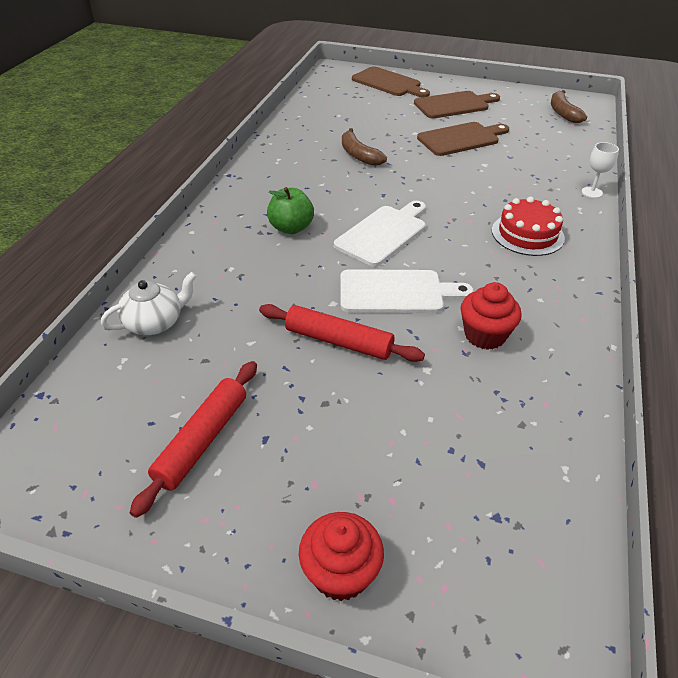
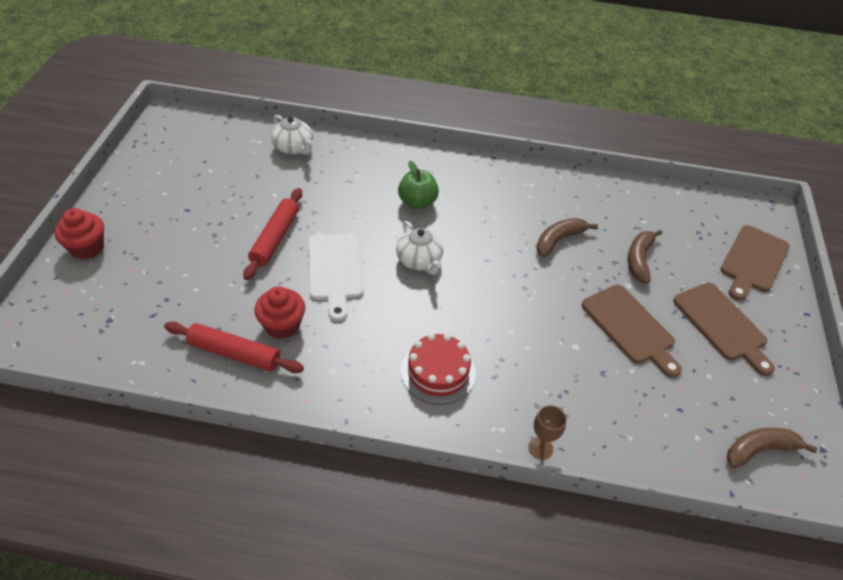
camera: 80 degrees right, 5 degrees up
red rolling pin [130,361,257,518] -> red rolling pin moved to [164,321,304,373]
white cutting board [334,201,426,267] -> white teapot [396,221,443,275]
white goblet [582,142,619,198] -> brown goblet [528,405,566,460]
none -> brown banana [628,230,662,284]

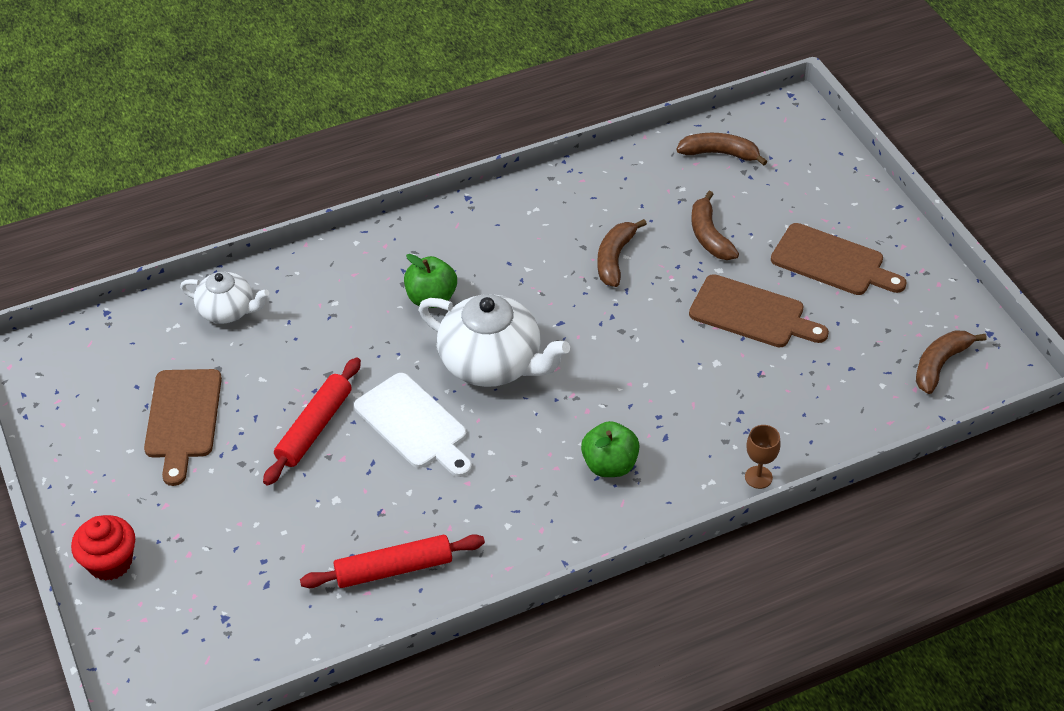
camera: 30 degrees left, 0 degrees up
red rolling pin [243,188,302,280] -> red rolling pin turned 45 degrees clockwise [263,357,361,486]
red cupcake [254,286,305,339] -> none
white teapot [396,221,443,275] -> white teapot [419,294,570,387], size x1.71
red cake [401,333,476,405] -> green apple [581,421,640,477]
brown cutting board [720,225,790,301] -> brown cutting board moved to [144,369,222,486]
none -> brown banana [676,133,768,166]

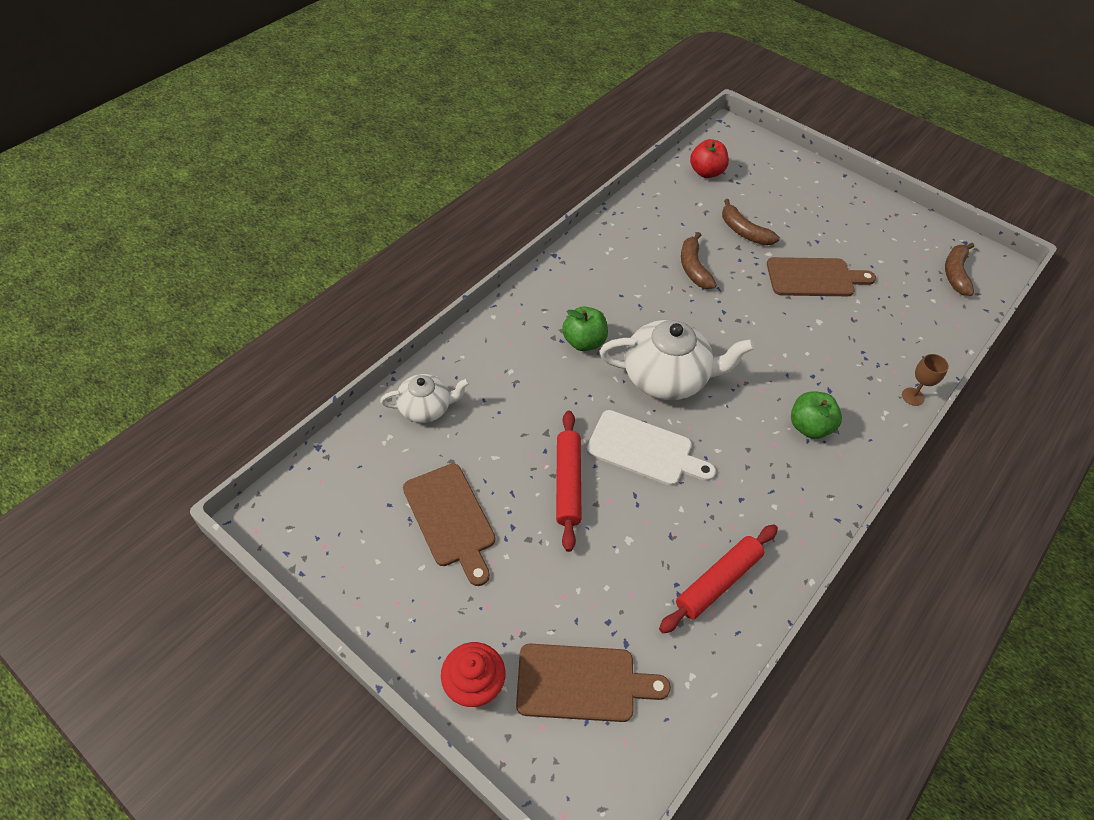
camera: 30 degrees left, 5 degrees up
brown banana [676,133,768,166] -> red apple [690,139,729,178]
brown cutting board [771,223,907,295] -> brown cutting board moved to [516,644,671,722]

